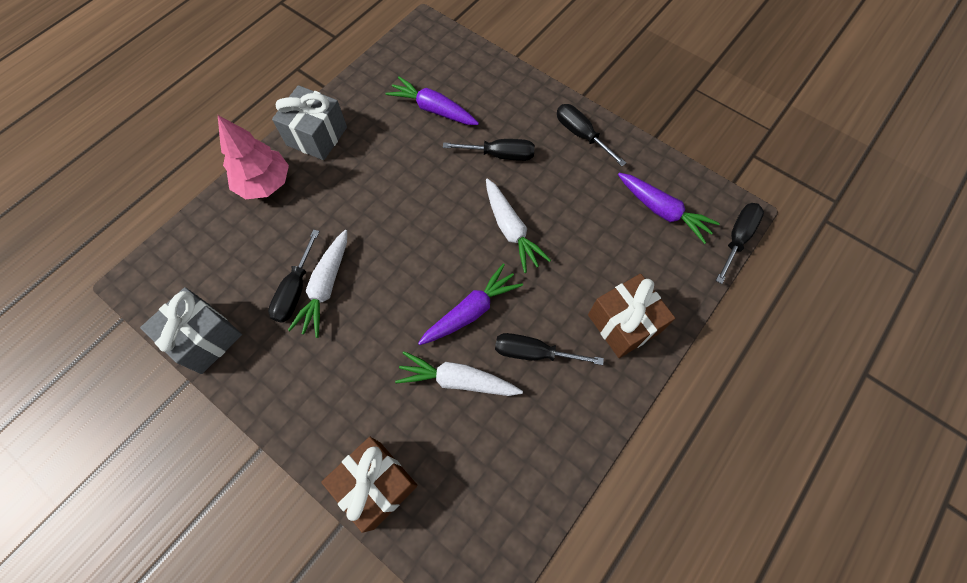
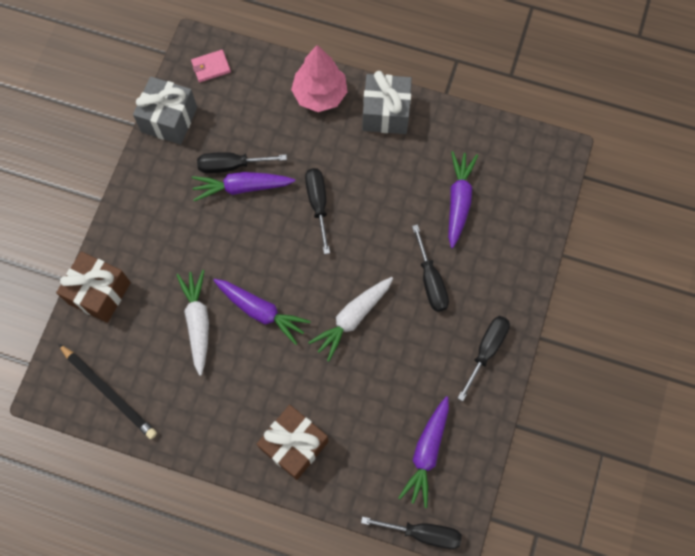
camera: 70 degrees right, 5 degrees up
white carrot [288,230,347,338] -> purple carrot [192,172,295,201]
black screwdriver [495,333,604,365] -> black screwdriver moved to [305,168,330,254]
none -> black pencil [58,344,157,439]
none -> pink wallet [191,50,231,83]

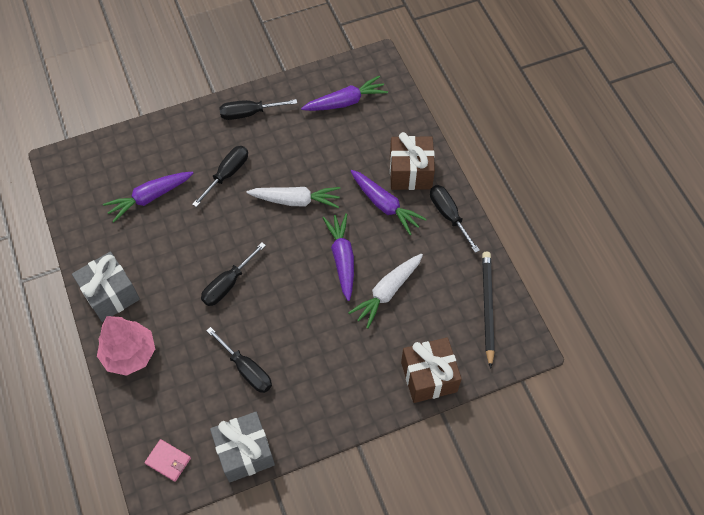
camera: 130 degrees left, 10 degrees down
purple carrot [192,172,295,201] -> purple carrot moved to [351,170,427,235]
black screwdriver [361,517,462,549] -> black screwdriver moved to [430,185,480,253]

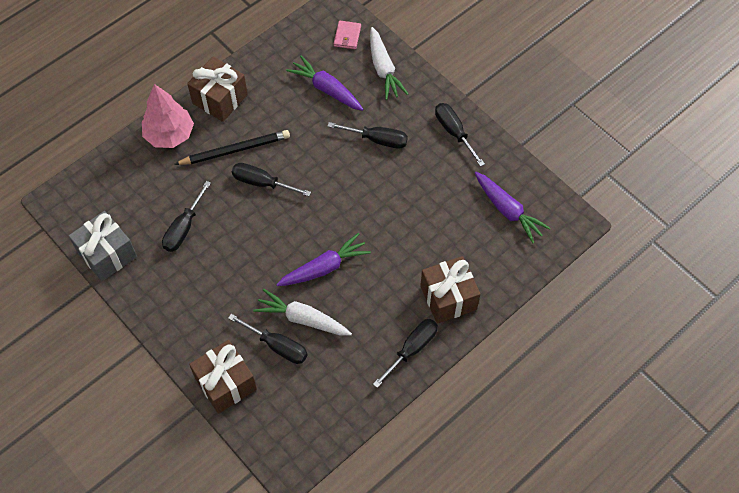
camera: 70 degrees right, 0 degrees up
grey gift [72,252,140,322] -> brown gift [187,56,248,122]
pink wallet [144,439,191,482] -> pink wallet moved to [334,21,361,49]
white carrot [246,187,341,208] -> white carrot moved to [370,27,408,100]
purple carrot [351,170,427,235] -> none
black pencil [482,252,495,369] -> black pencil moved to [174,130,290,165]
none -> black screwdriver [228,314,308,364]

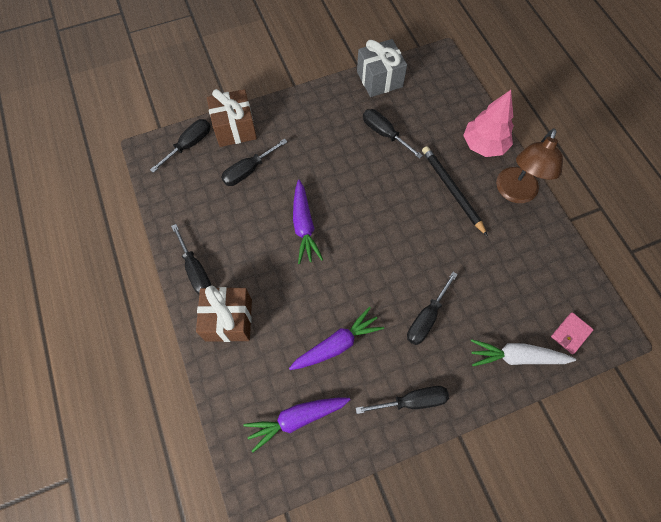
camera: 110 degrees right, 5 degrees up
black pencil [174,130,290,165] -> black pencil turned 150 degrees clockwise [422,146,488,236]
brown gift [187,56,248,122] -> brown lamp [496,128,563,203]
black screwdriver [232,163,311,196] -> black screwdriver moved to [150,119,211,173]
white carrot [253,289,352,335] -> none
purple carrot [286,56,363,111] -> purple carrot moved to [289,307,384,370]
pink wallet [334,21,361,49] -> pink wallet turned 75 degrees counterclockwise [551,312,594,354]

